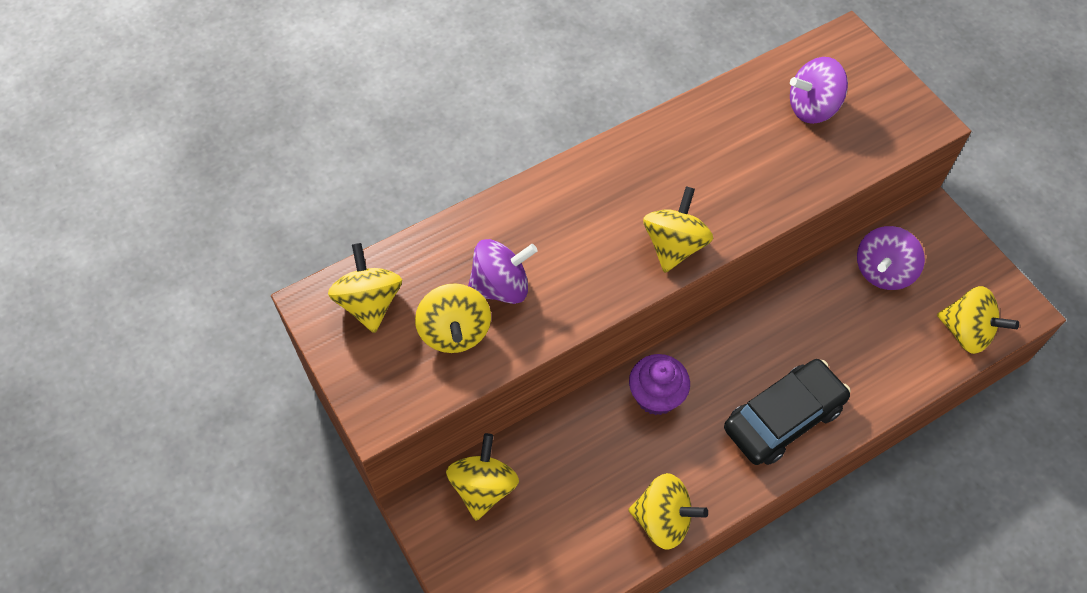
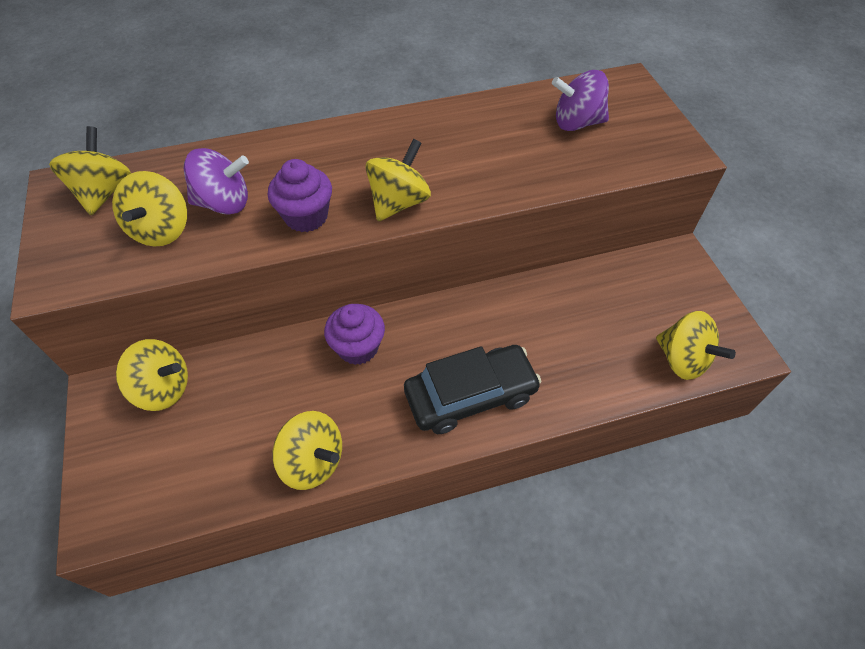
camera: 15 degrees right, 5 degrees down
yellow spinning top [446,433,519,521] -> yellow spinning top turned 75 degrees clockwise [116,339,188,411]
purple spinning top [857,226,925,290] -> none
none -> purple cupcake [268,159,332,232]

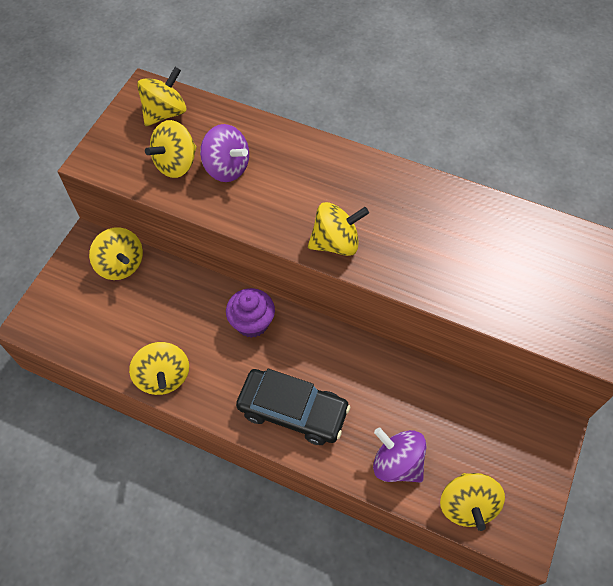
camera: 40 degrees right, 5 degrees up
purple cupcake [268,159,332,232] -> none
purple spinning top [552,70,609,131] -> purple spinning top moved to [373,427,426,483]

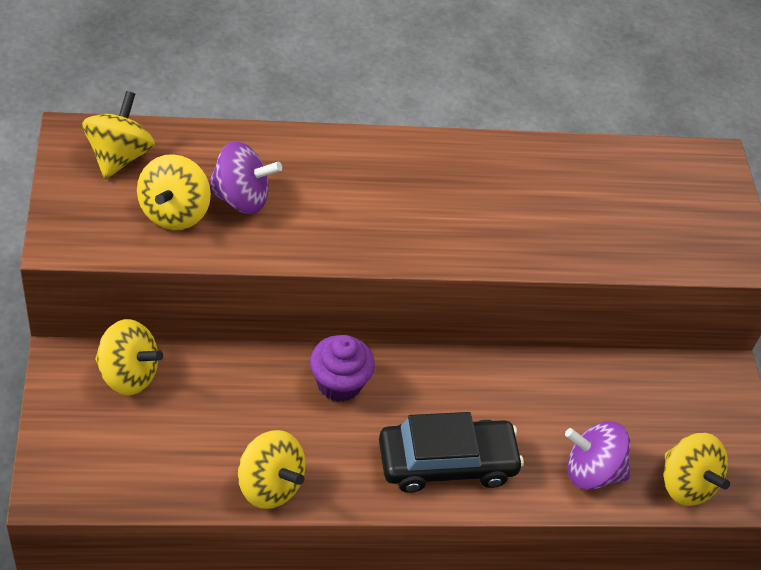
camera: 35 degrees left, 10 degrees down
yellow spinning top [308,202,369,256] -> none

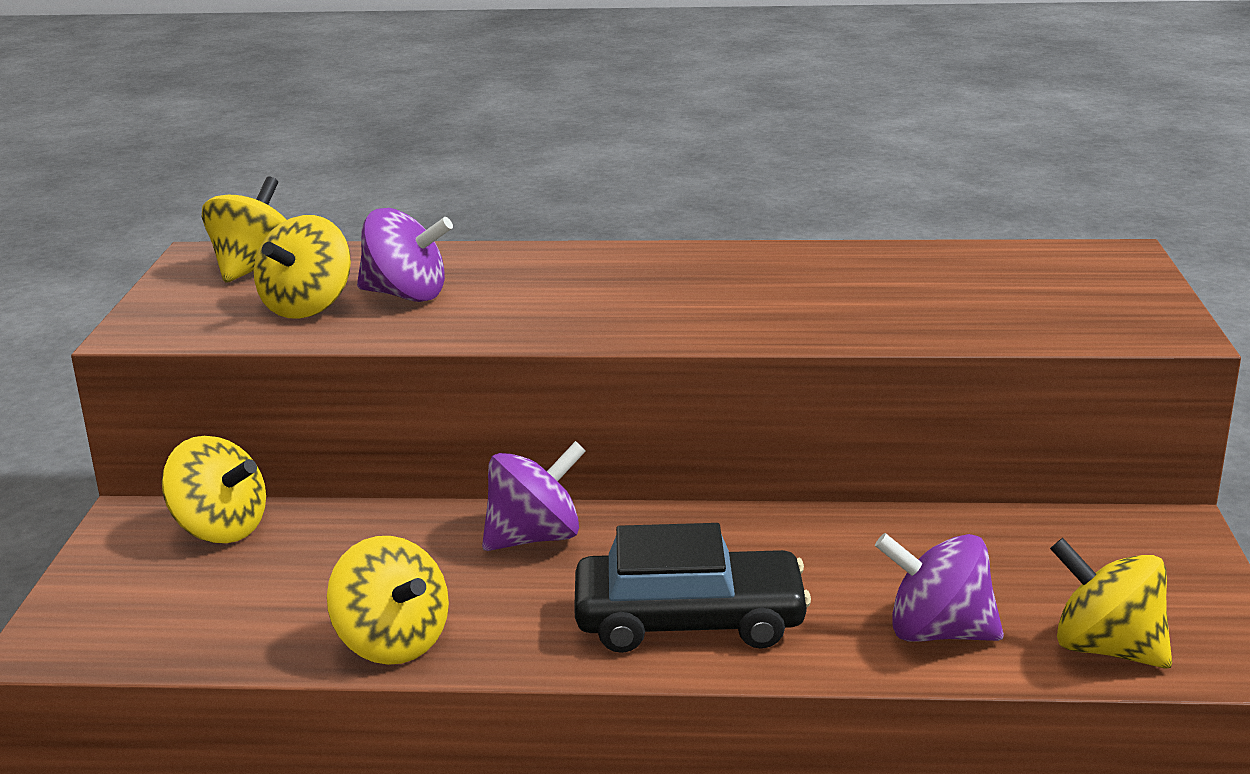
camera: 15 degrees right, 25 degrees down
purple cupcake [310,335,375,402] -> purple spinning top [482,441,586,551]
yellow spinning top [664,433,730,506] -> yellow spinning top turned 150 degrees clockwise [1050,538,1172,669]

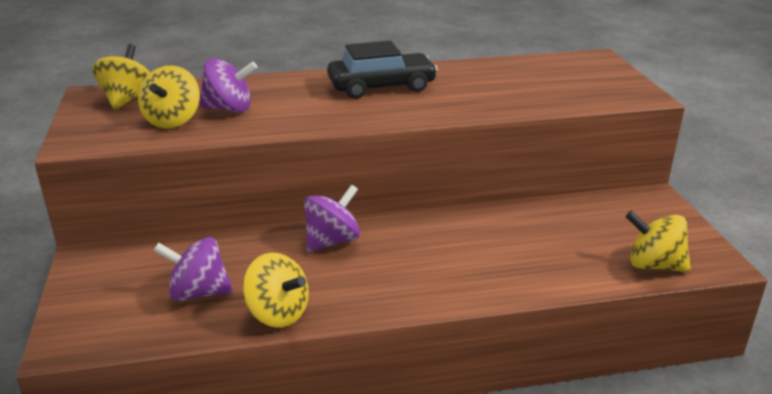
camera: 15 degrees left, 5 degrees up
yellow spinning top [162,436,266,543] -> none
black car [574,523,811,653] -> black car moved to [327,40,438,99]
purple spinning top [875,533,1004,642] -> purple spinning top moved to [154,237,233,301]

